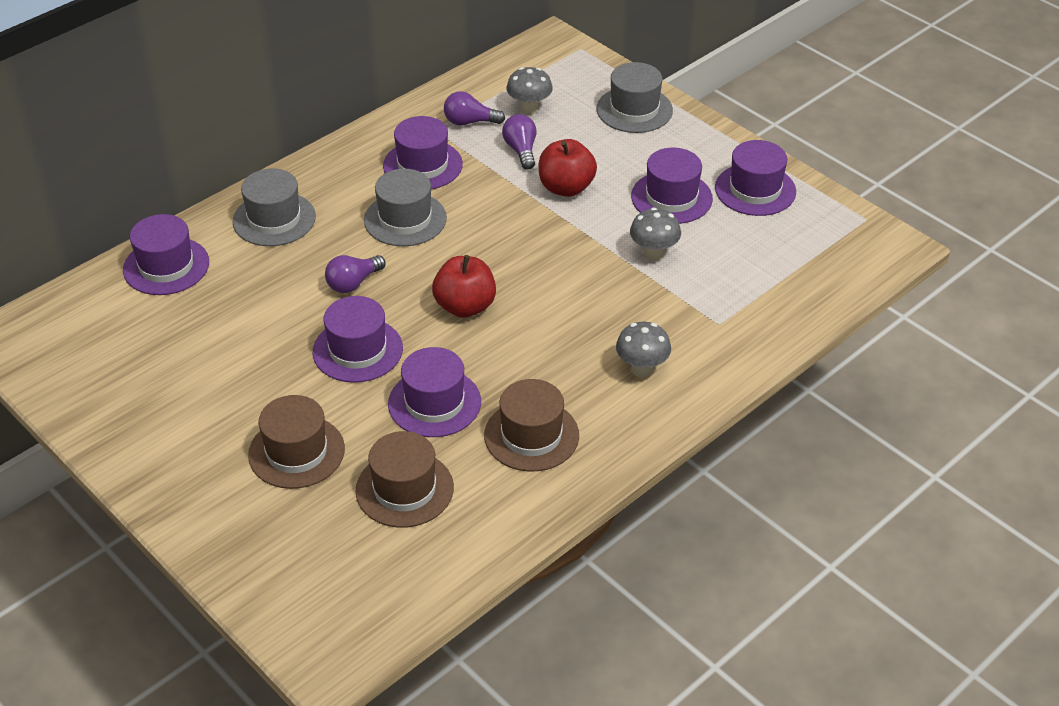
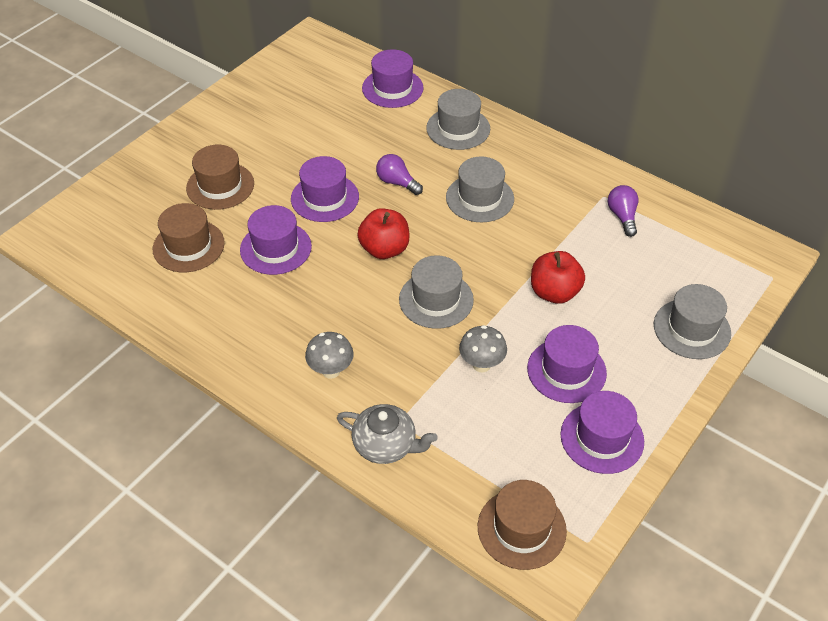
camera: 80 degrees right, 5 degrees up
purple hat [383,116,463,189] -> none
brown hat [484,379,579,471] -> brown hat moved to [478,480,567,570]
purple light bulb [502,114,536,169] -> none
grey mushroom [507,67,553,115] -> none
none -> grey teapot [337,404,438,464]
none -> grey hat [399,255,474,329]

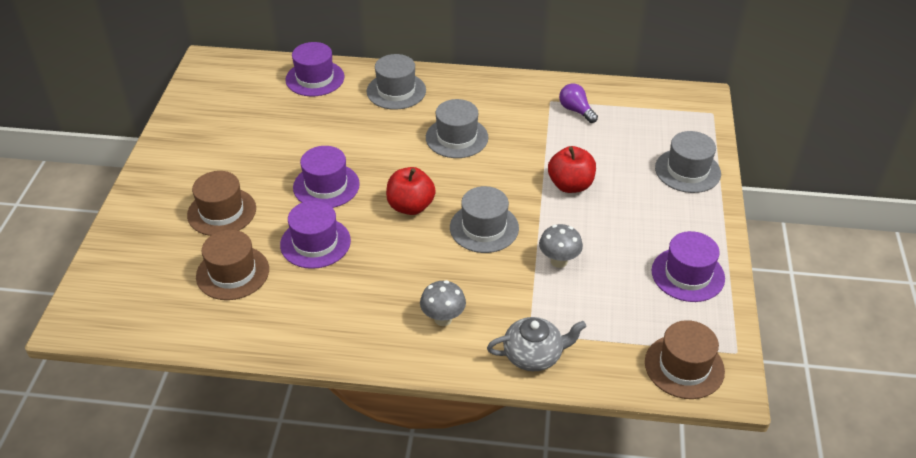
camera: 30 degrees left, 5 degrees down
purple light bulb [376,154,423,195] -> none
purple hat [527,325,607,403] -> none

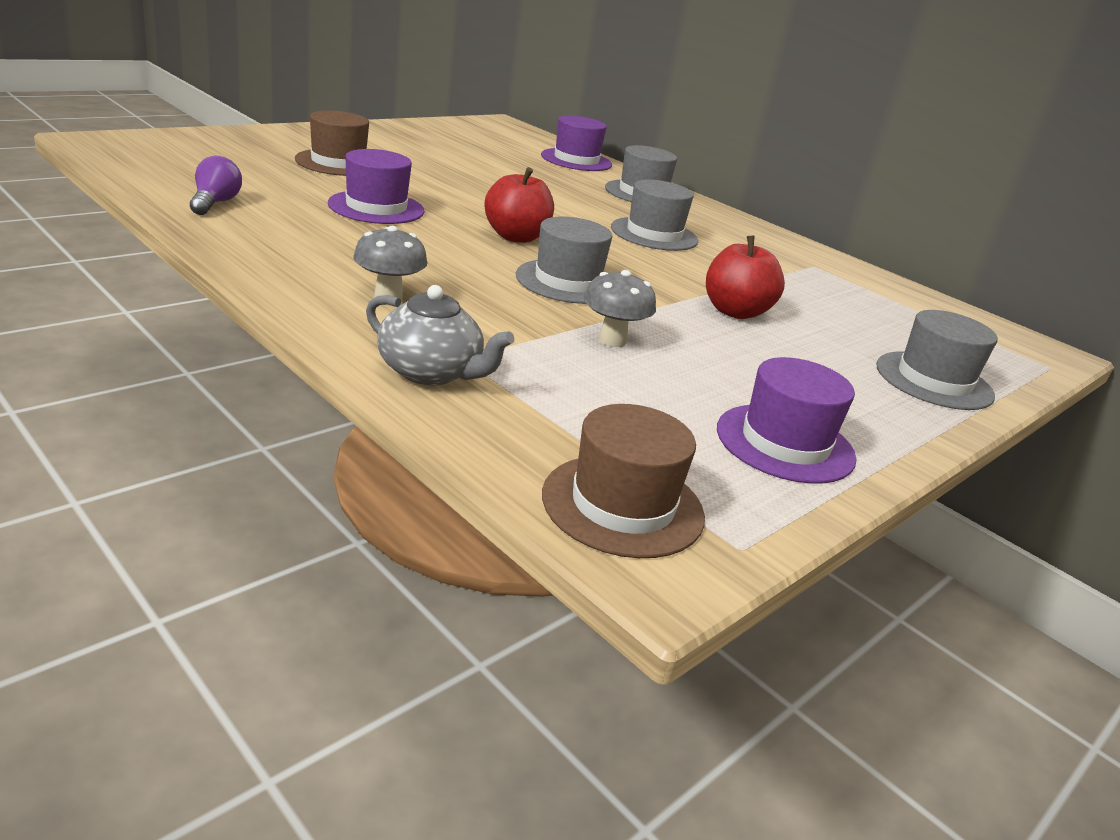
camera: 35 degrees right, 15 degrees down
brown hat [196,230,269,300] -> none
purple hat [293,146,360,208] -> none
purple light bulb [559,83,598,123] -> purple light bulb moved to [190,156,242,215]

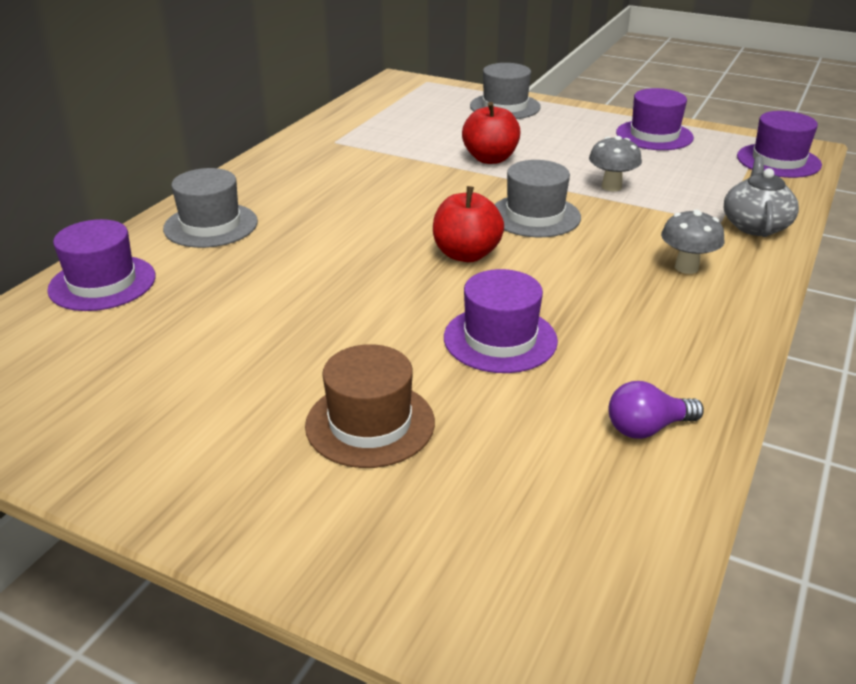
camera: 105 degrees left, 5 degrees up
brown hat [542,404,705,558] -> purple hat [737,111,822,178]
grey hat [611,180,698,251] -> none

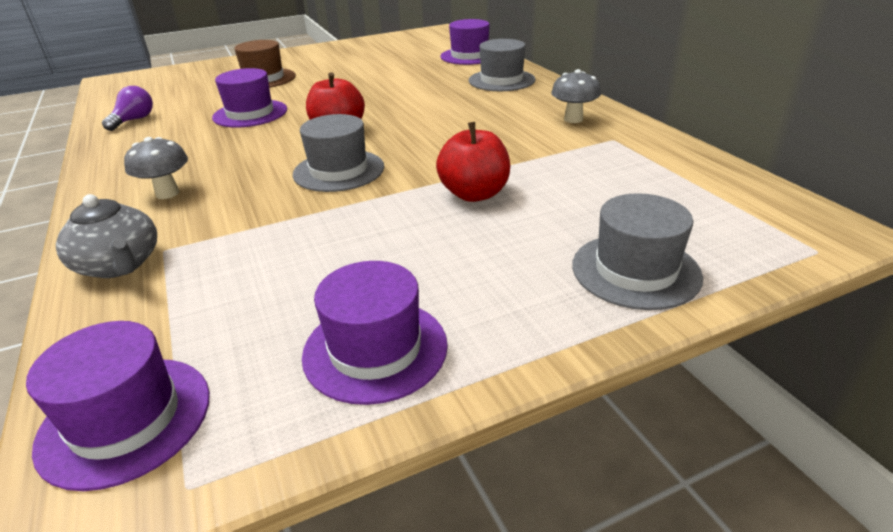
camera: 130 degrees right, 0 degrees up
grey mushroom [589,136,642,191] -> grey mushroom moved to [551,69,601,123]

